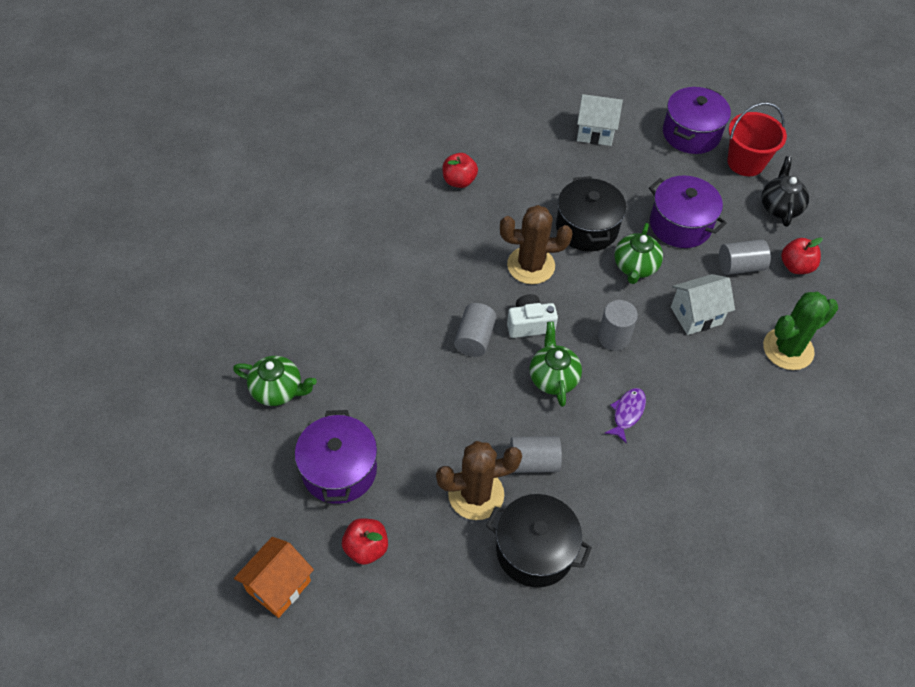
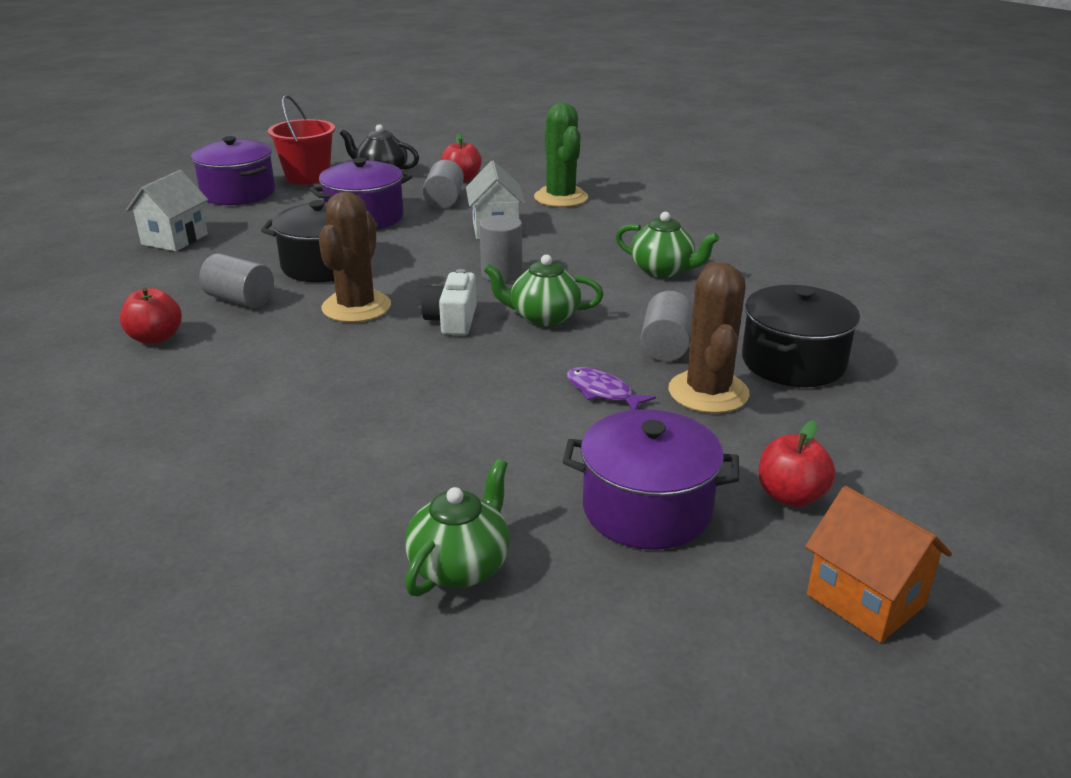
camera: 75 degrees left, 25 degrees down
grey cylinder [454,303,496,357] -> grey cylinder moved to [199,253,274,308]
purple fish [605,388,646,444] -> purple fish moved to [566,367,656,410]
green teapot [614,223,663,284] -> green teapot moved to [616,212,719,278]

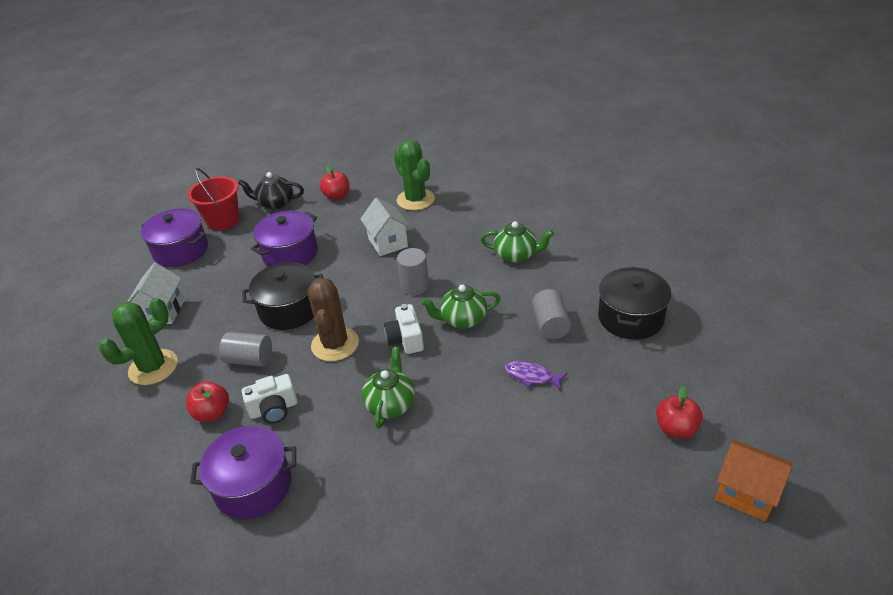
camera: 15 degrees left, 10 degrees up
green teapot [405,459,510,597] -> green teapot moved to [362,347,415,428]
grey cylinder [423,160,464,209] -> none
purple pot [563,409,739,550] -> purple pot moved to [190,426,296,519]
brown cactus [668,262,750,413] -> none
none -> green cactus [99,298,178,385]
none -> white camera [242,374,298,424]

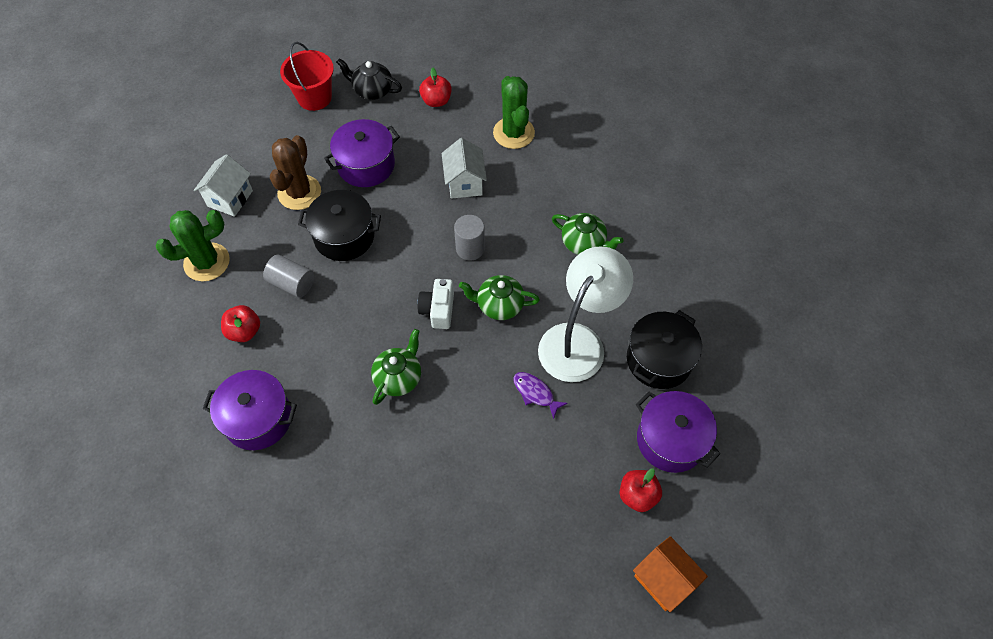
camera: 15 degrees right, 20 degrees up
purple pot [141,208,208,267] -> purple pot moved to [636,391,720,473]
white camera [242,374,298,424] -> none
brown cactus [307,278,359,361] -> brown cactus moved to [270,135,321,210]
grey cylinder [532,289,571,339] -> white lamp [538,246,633,382]

